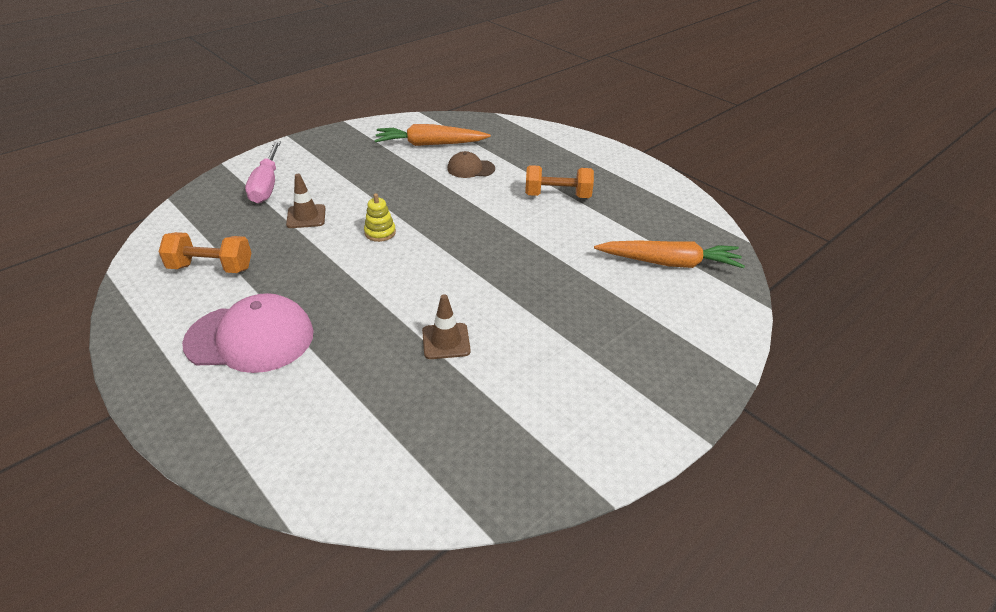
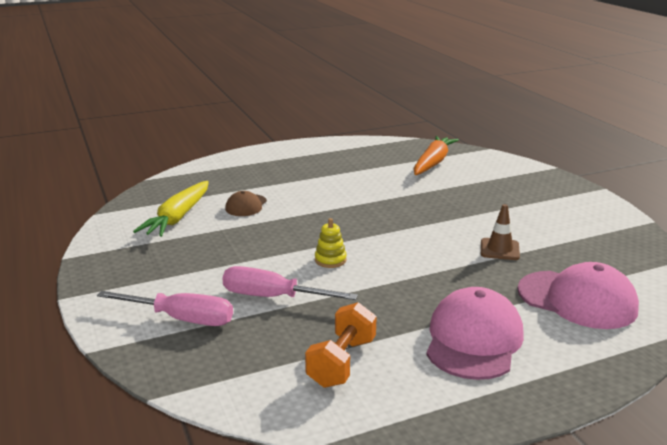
camera: 70 degrees left, 15 degrees down
brown traffic cone [286,174,326,228] -> pink screwdriver [222,266,358,300]
orange carrot [374,124,491,146] -> yellow carrot [133,181,209,237]
orange dumbbell [525,165,594,198] -> none
none -> pink cap [517,262,639,329]

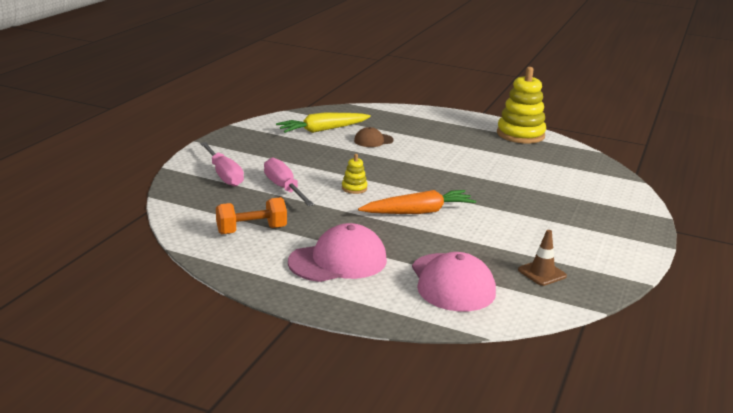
camera: 45 degrees right, 0 degrees up
orange carrot [414,136,459,175] -> orange carrot moved to [358,190,476,214]
brown traffic cone [481,204,520,260] -> brown traffic cone moved to [518,230,567,286]
none -> yellow stacking toy [497,67,546,144]

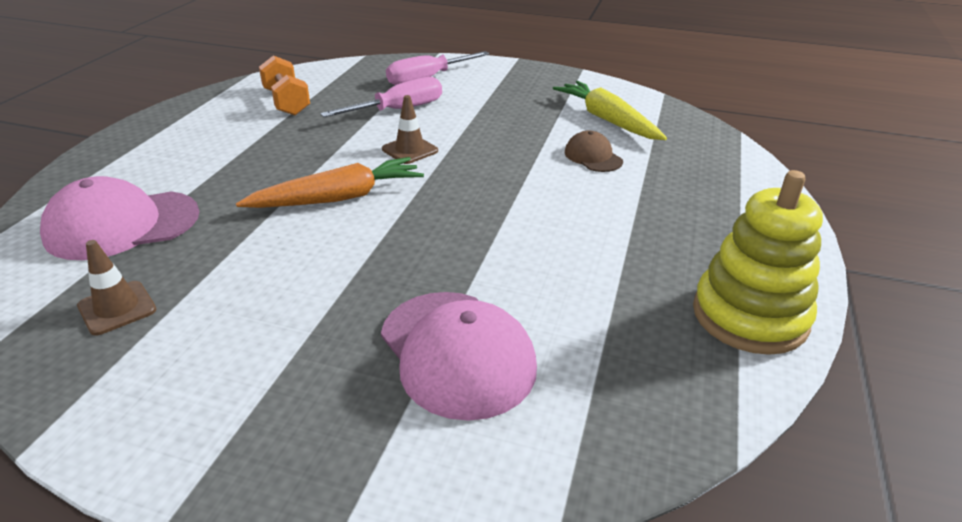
camera: 85 degrees right, 10 degrees up
pink cap [288,223,387,282] -> pink cap moved to [381,292,537,421]
yellow stacking toy [342,154,368,194] -> brown traffic cone [382,95,438,164]
orange carrot [358,190,476,214] -> orange carrot turned 90 degrees counterclockwise [236,157,424,208]

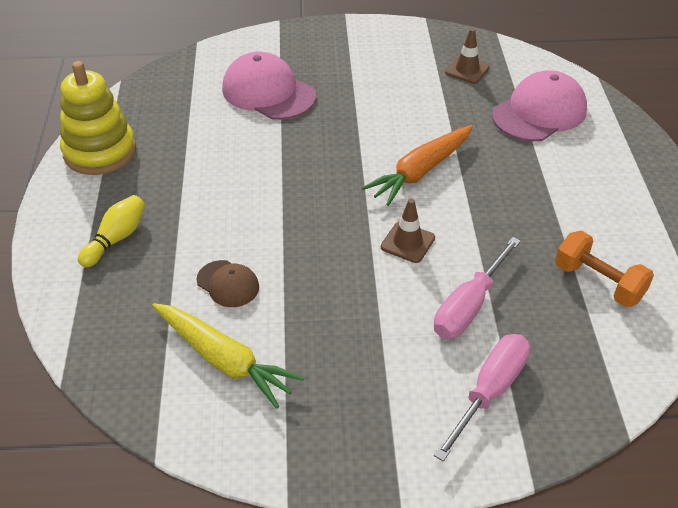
camera: 160 degrees right, 10 degrees up
none -> yellow bowling pin [78,195,145,268]

